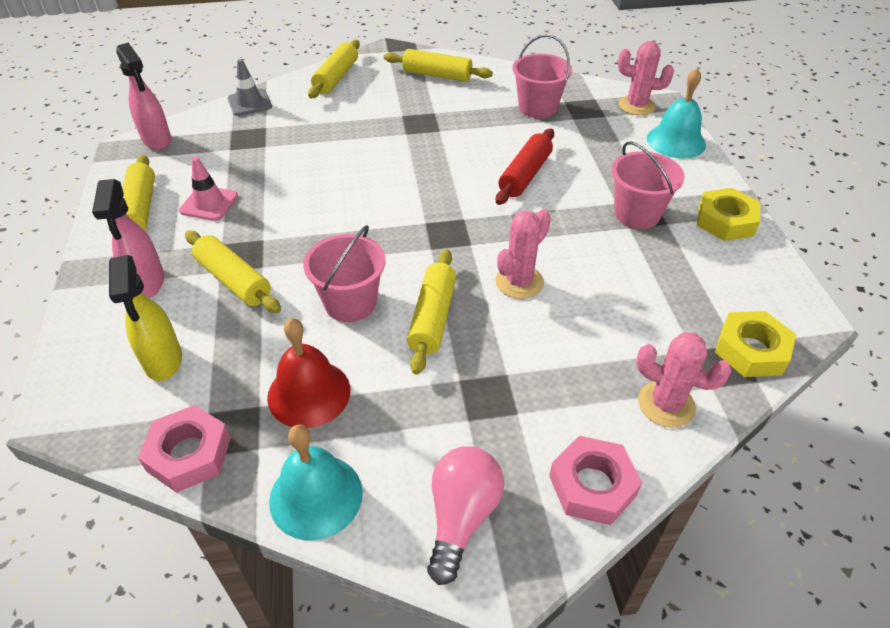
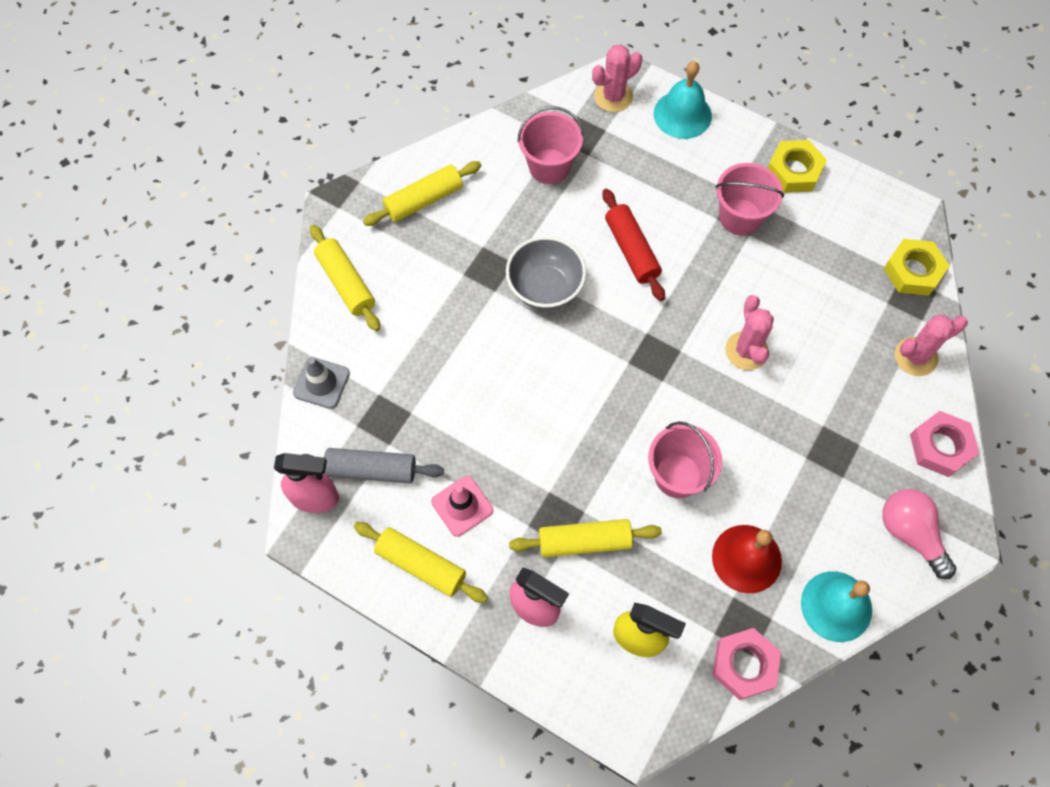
camera: 50 degrees left, 20 degrees up
yellow rolling pin [407,249,456,375] -> none
none -> grey rolling pin [302,448,444,483]
none -> grey bowl [506,236,586,310]

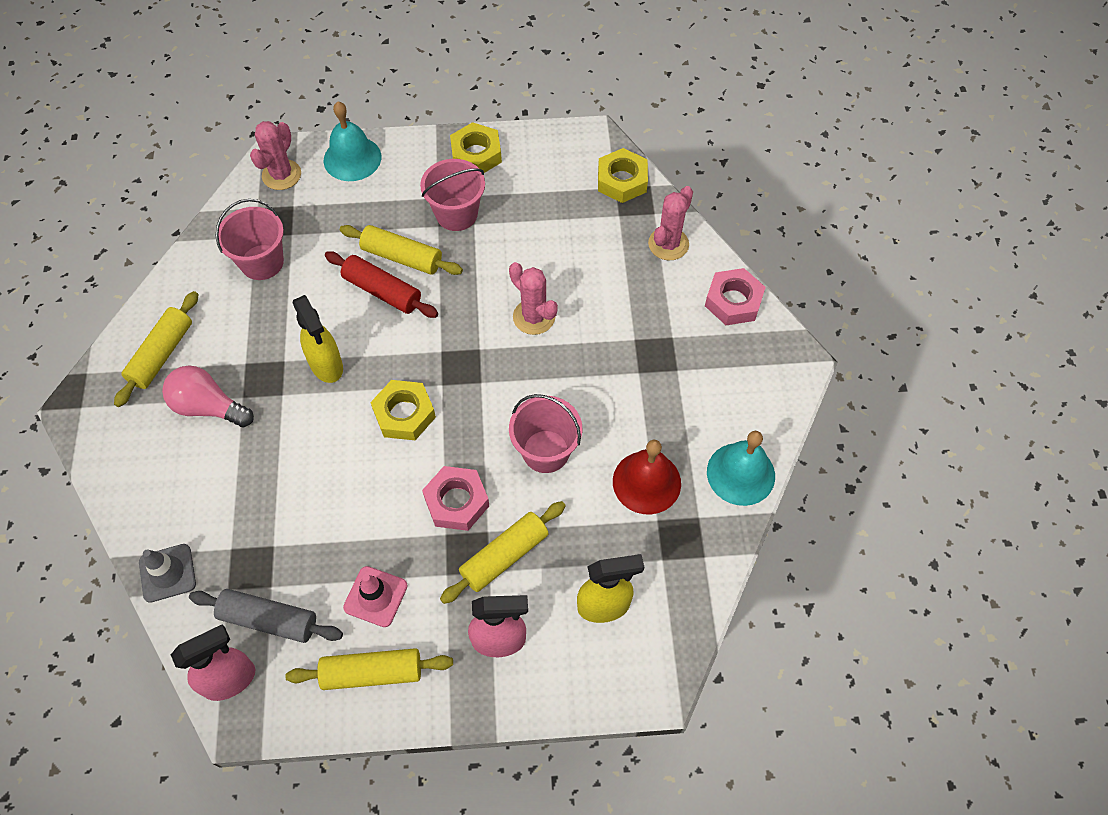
camera: 35 degrees left, 5 degrees down
grey rolling pin [302,448,444,483] -> grey rolling pin turned 45 degrees clockwise [189,589,343,643]
yellow rolling pin [310,224,380,331] -> yellow rolling pin moved to [340,225,463,275]
grey bowl [506,236,586,310] -> yellow spray bottle [293,295,343,383]
pink nut [712,628,781,700] -> pink nut moved to [422,466,489,531]
pink light bulb [882,489,956,579] -> pink light bulb moved to [162,365,254,427]
none -> yellow nut [370,380,436,440]

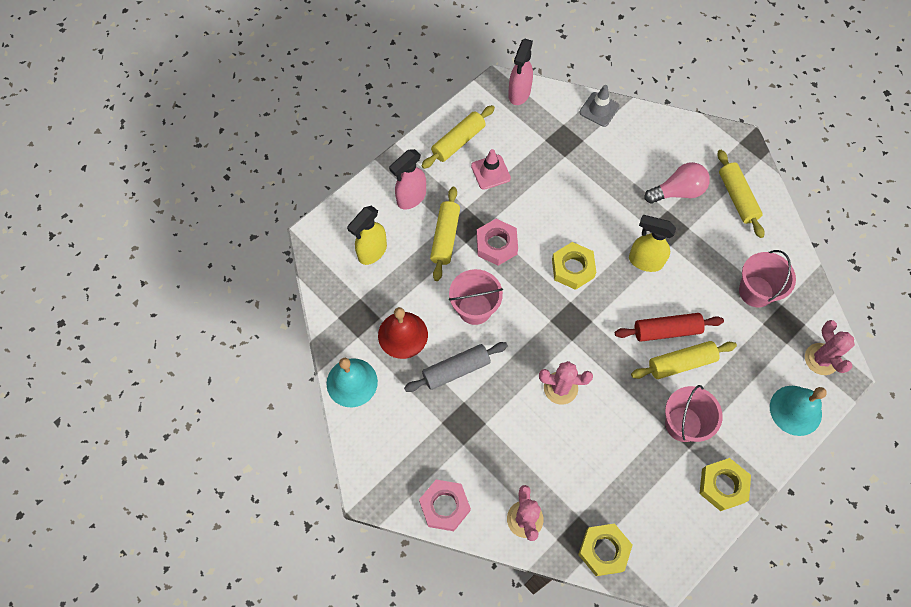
camera: 140 degrees right, 5 degrees up
grey rolling pin [189,589,343,643] -> grey rolling pin moved to [404,342,508,392]

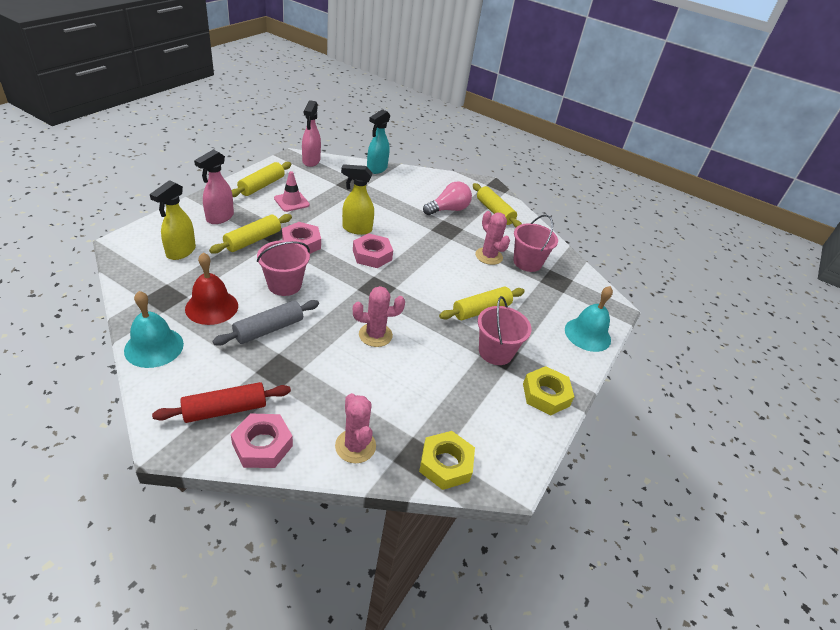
camera: 20 degrees left, 25 degrees down
yellow rolling pin [430,187,460,281] -> yellow rolling pin turned 45 degrees clockwise [209,214,292,254]
yellow nut [552,242,596,290] -> pink nut [353,233,393,268]
grey traffic cone [579,85,620,127] -> turquoise spray bottle [367,109,391,174]
red rolling pin [615,313,724,342] -> red rolling pin moved to [152,382,291,423]
yellow spray bottle [629,215,676,272] -> yellow spray bottle moved to [341,164,374,235]
pink cactus [805,320,855,375] -> pink cactus moved to [476,211,510,265]

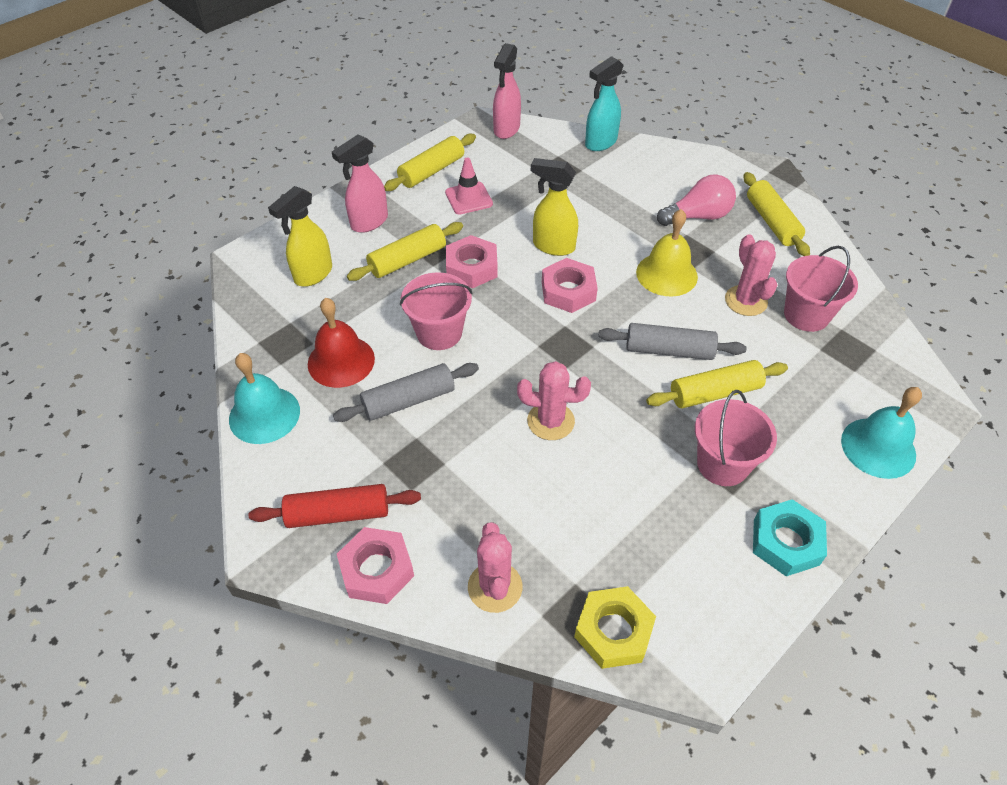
camera: 20 degrees right, 10 degrees up
yellow nut [523,366,574,415] -> turquoise nut [753,499,827,576]
none -> grey rolling pin [598,323,746,360]
none -> yellow bell [636,209,698,296]

